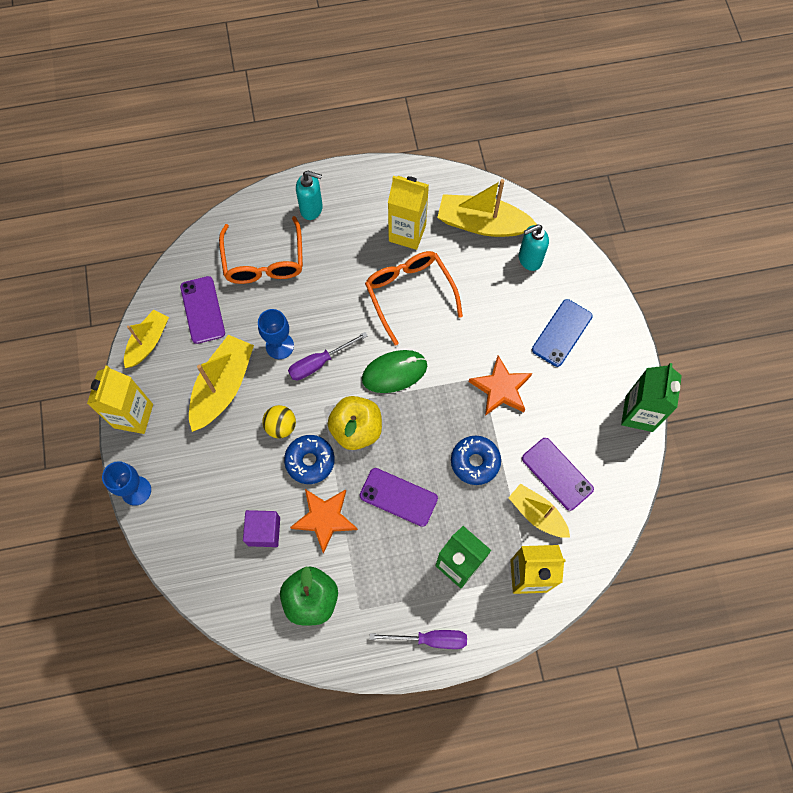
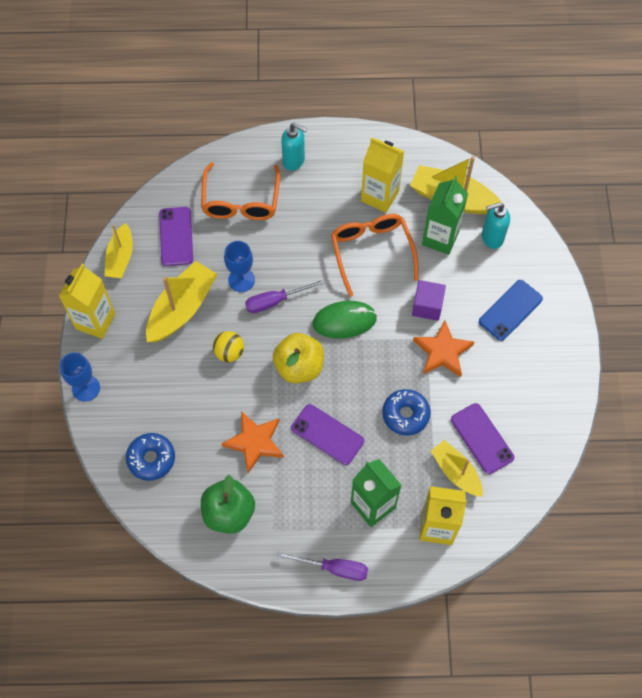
camera: 10 degrees right, 5 degrees down
yellow boat [124,310,169,368] -> yellow boat turned 150 degrees clockwise [104,223,133,278]
purple cube [243,510,280,547] -> purple cube moved to [412,280,446,321]
blue donut [284,435,335,484] -> blue donut moved to [126,433,175,481]
green carton [621,363,682,432] -> green carton moved to [422,176,468,255]

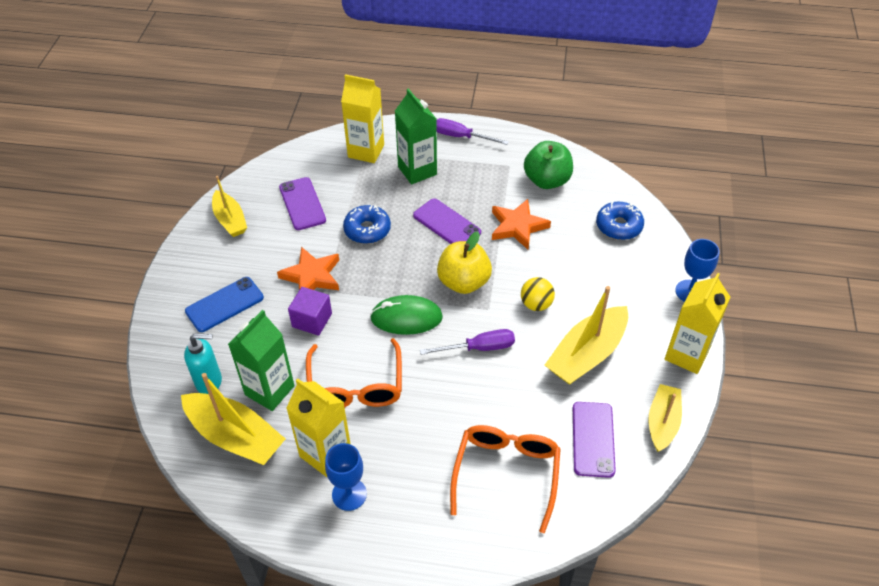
camera: 170 degrees left, 15 degrees down
blue goblet [224,241,255,292] -> blue goblet moved to [325,443,367,511]
turquoise soap dispenser [281,123,307,171] -> none
yellow boat [431,440,483,497] -> yellow boat moved to [212,176,247,237]

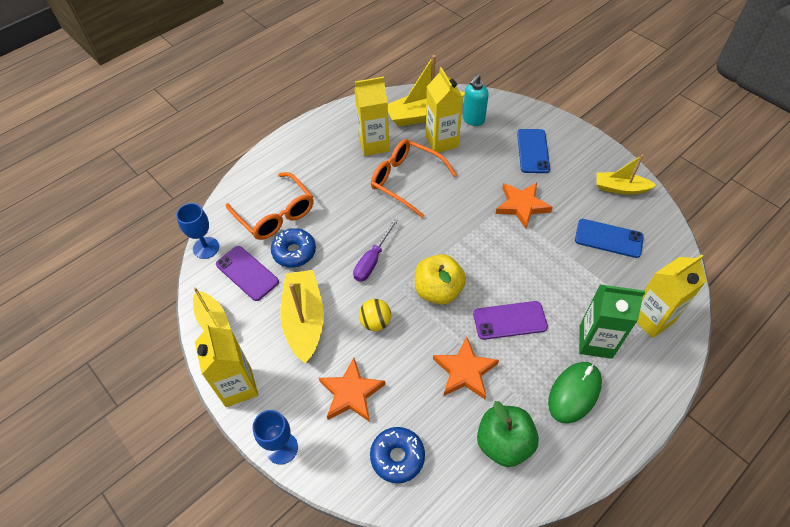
camera: 130 degrees right, 5 degrees up
green carton [228,310,295,411] -> yellow carton [426,67,463,153]
purple phone [279,177,326,230] -> blue phone [575,219,644,258]
purple cube [288,287,332,336] -> none
blue goblet [325,443,367,511] -> blue goblet moved to [176,203,219,259]
blue donut [343,205,391,244] -> blue donut moved to [271,228,316,267]
green mouse [370,295,443,335] -> green mouse moved to [548,362,602,424]
purple screwdriver [436,118,509,145] -> none
none -> orange star [319,358,385,422]

